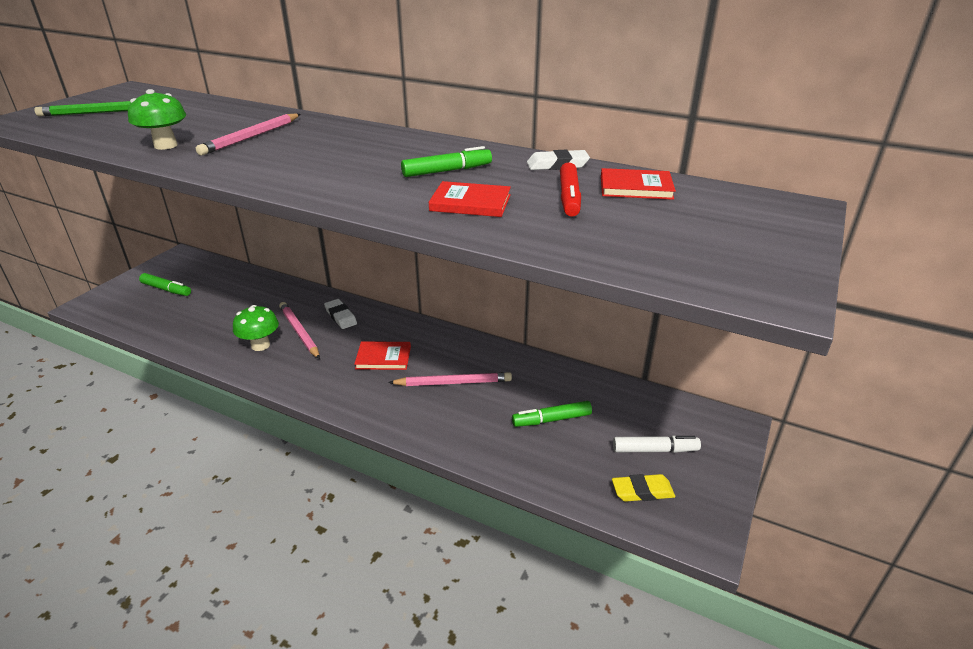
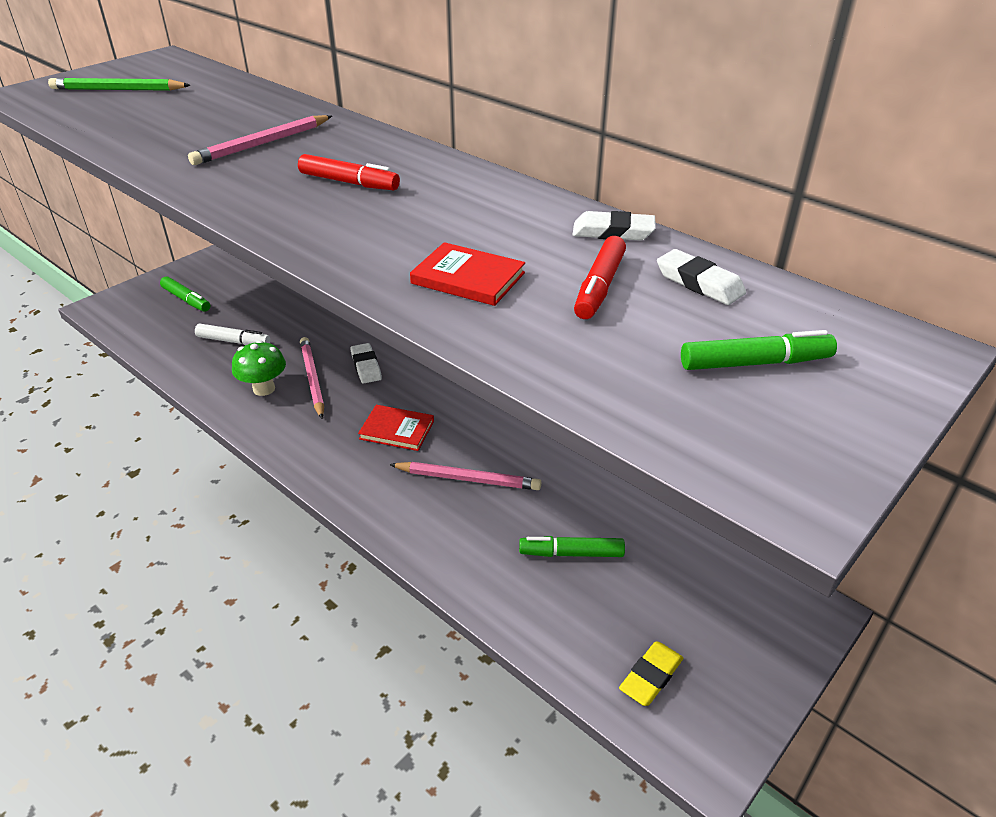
camera: 15 degrees right, 5 degrees up
green mushroom [128,89,186,150] -> none
green marker [401,146,492,177] -> green marker moved to [681,330,837,370]
red book [601,168,676,200] -> white eraser [657,249,746,305]
yellow eraser [612,474,675,502] -> yellow eraser turned 60 degrees counterclockwise [619,641,683,706]
white marker [613,436,701,453] -> white marker moved to [195,324,270,345]
none -> red marker [298,154,400,190]

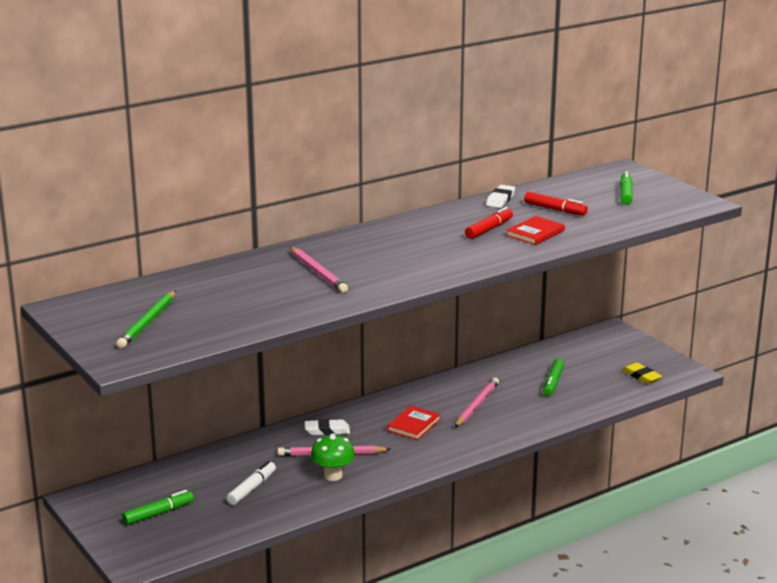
camera: 75 degrees left, 15 degrees down
red marker [298,154,400,190] -> red marker moved to [465,207,513,239]
white eraser [657,249,746,305] -> none

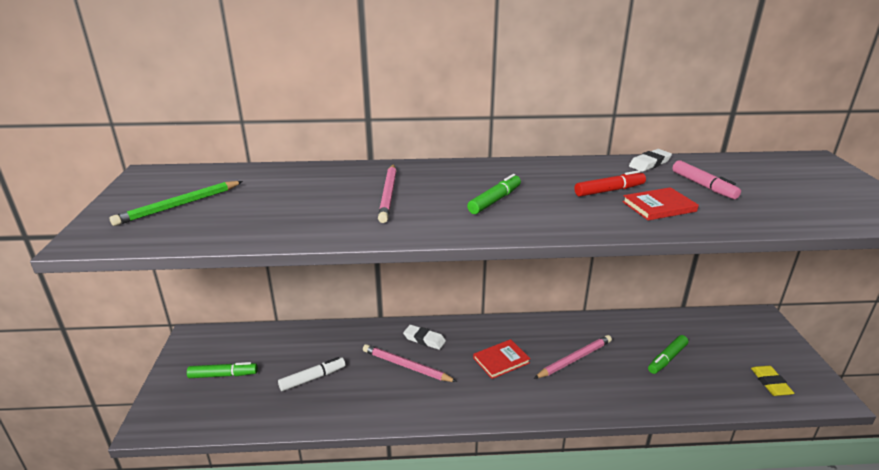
camera: 30 degrees right, 5 degrees up
green mushroom [311,433,355,481] -> none
red marker [524,192,588,215] -> pink marker [672,160,741,199]
green marker [620,171,633,205] -> green marker moved to [467,174,521,214]

